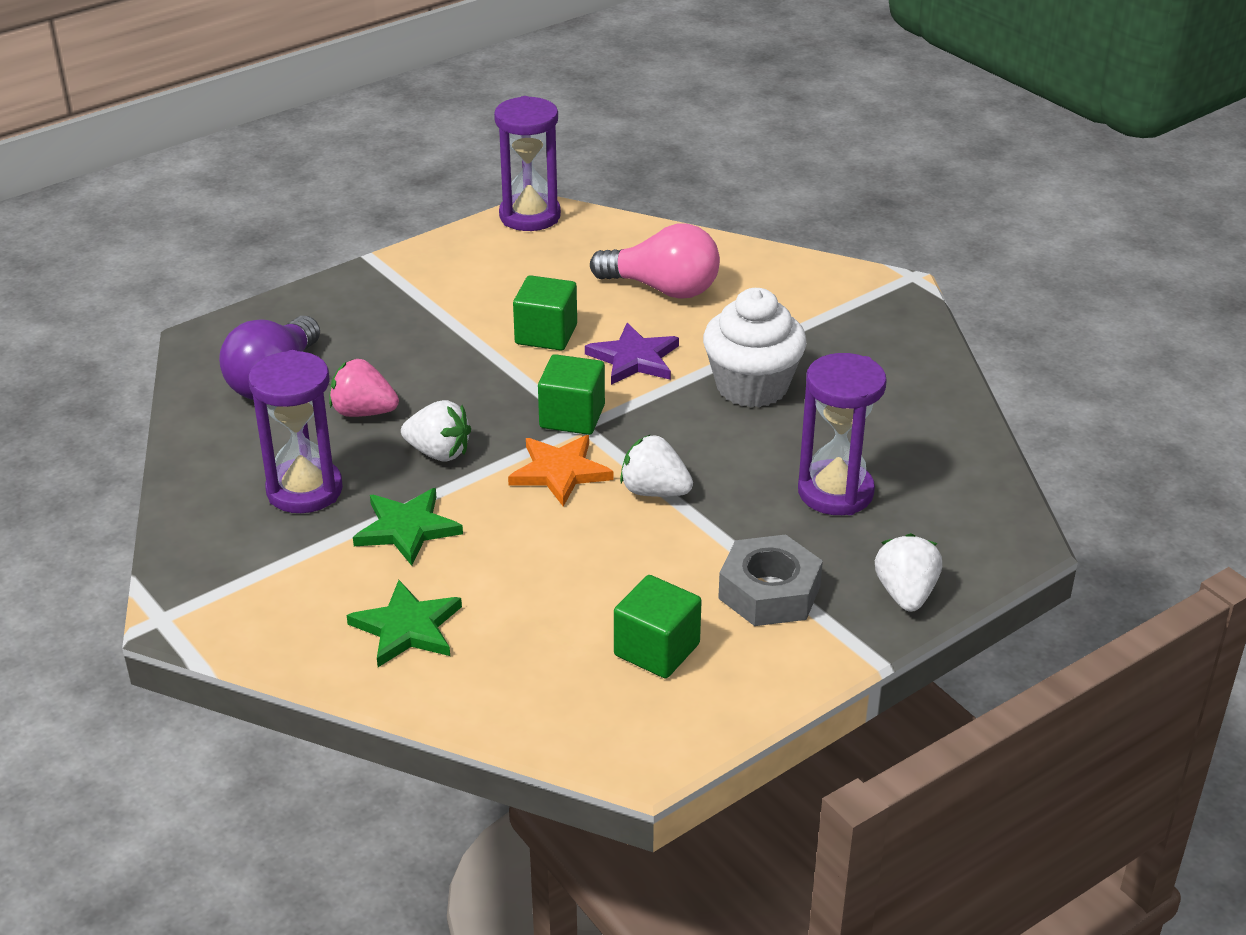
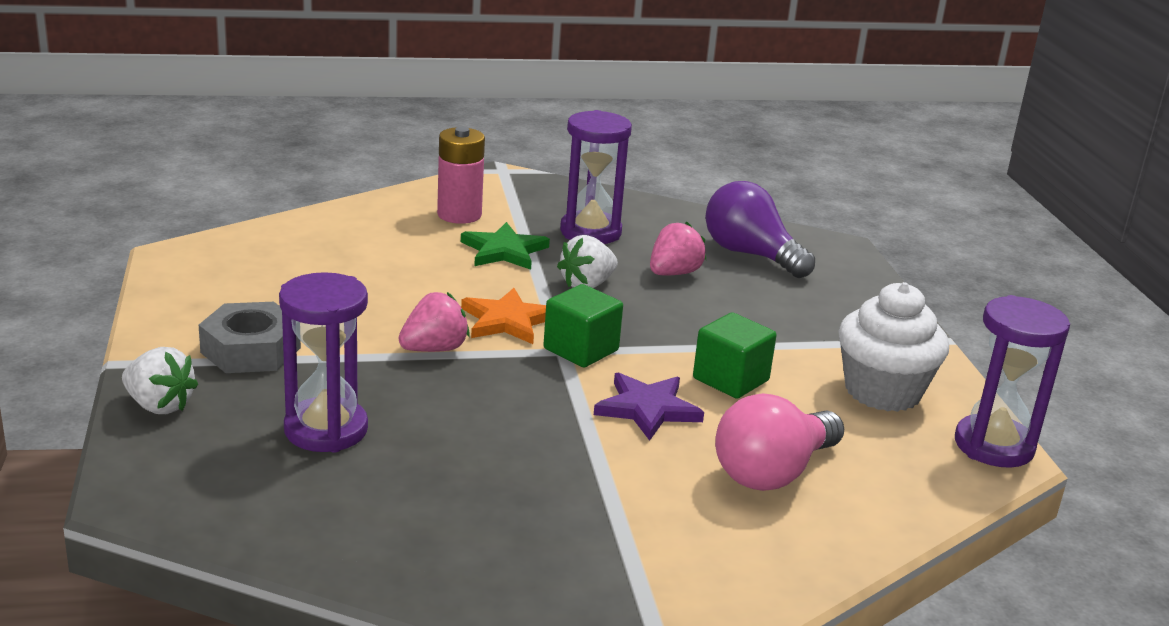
camera: 115 degrees right, 10 degrees down
green star [347,580,462,667] -> none
green cube [614,575,702,678] -> none
white strawberry [620,434,693,497] -> pink strawberry [398,292,470,352]
white cupcake [703,288,807,408] -> white cupcake moved to [838,282,949,412]
none -> pink battery [437,127,485,224]

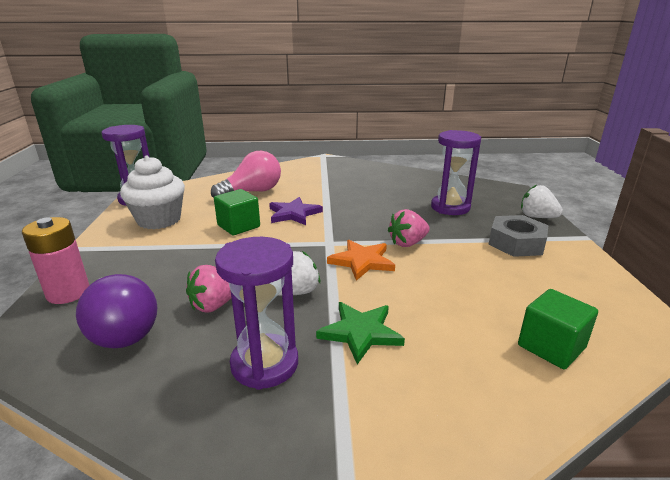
camera: 170 degrees left, 0 degrees up
pink battery [437,127,485,224] -> pink battery moved to [22,217,89,304]
green cube [543,284,623,367] -> green cube moved to [518,289,598,369]

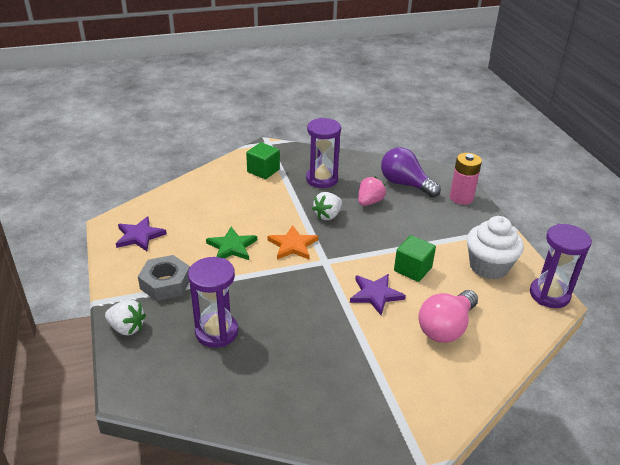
camera: 165 degrees right, 10 degrees up
green star [316,302,405,364] -> green star moved to [206,227,257,260]
pink strawberry [388,209,430,247] -> none
green cube [518,289,598,369] -> green cube moved to [246,142,280,179]
none -> purple star [116,216,167,251]

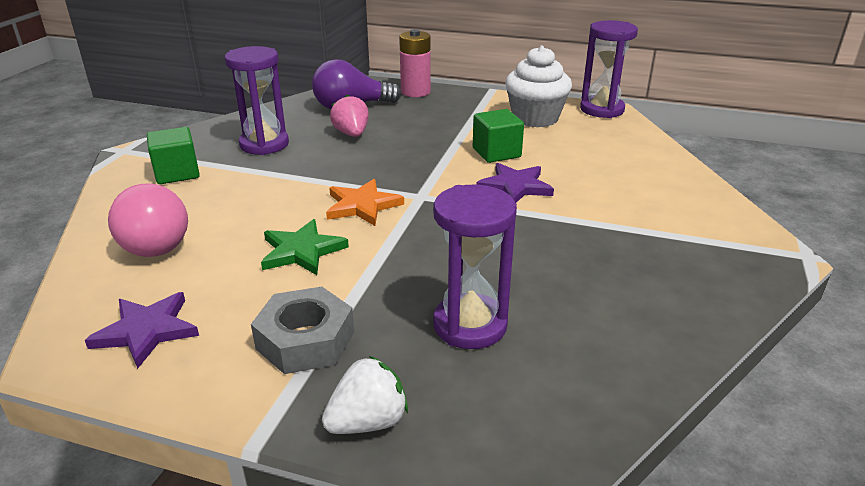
camera: 55 degrees left, 5 degrees down
white strawberry [312,192,342,220] -> none
pink light bulb [418,290,478,343] -> pink light bulb moved to [108,184,188,257]

